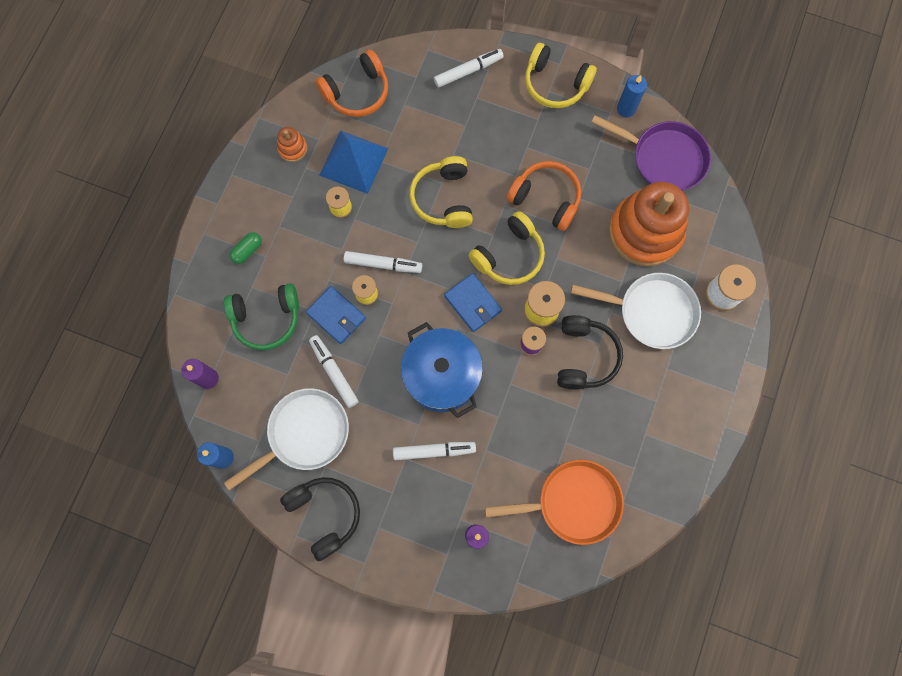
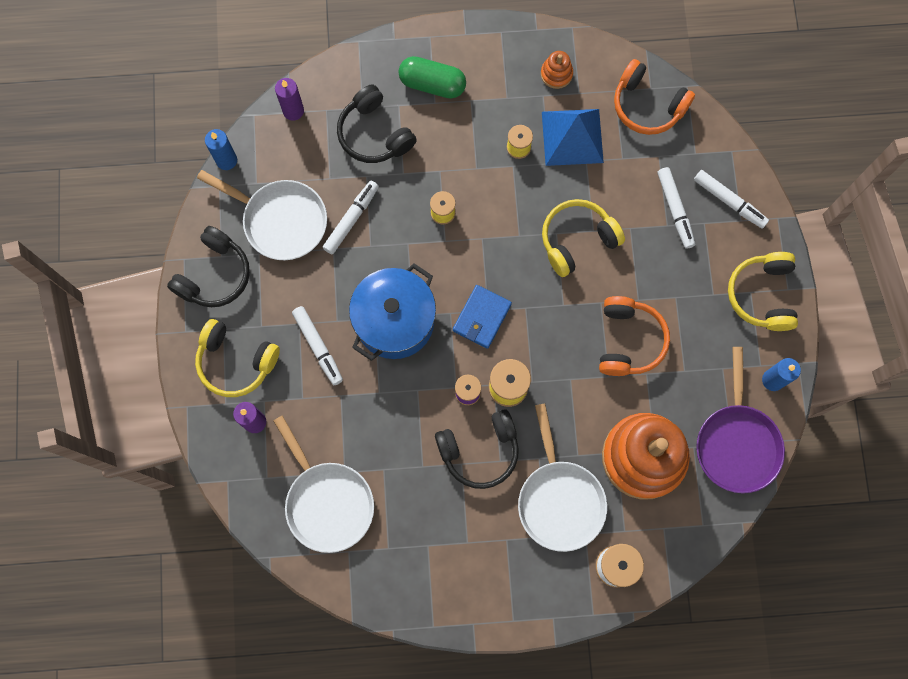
camera: 65 degrees right, 0 degrees up
green headphones [224,283,299,350] -> black headphones [337,84,417,163]
green capsule [230,232,262,264] -> green capsule [398,56,466,99], size x1.73
blue wallet [306,286,366,344] -> none
white marker [344,251,422,273] -> white marker moved to [657,167,695,249]
yellow headphones [468,211,545,285] -> yellow headphones moved to [195,319,280,397]
orange pan [485,460,624,545] -> white pan [274,415,374,553]

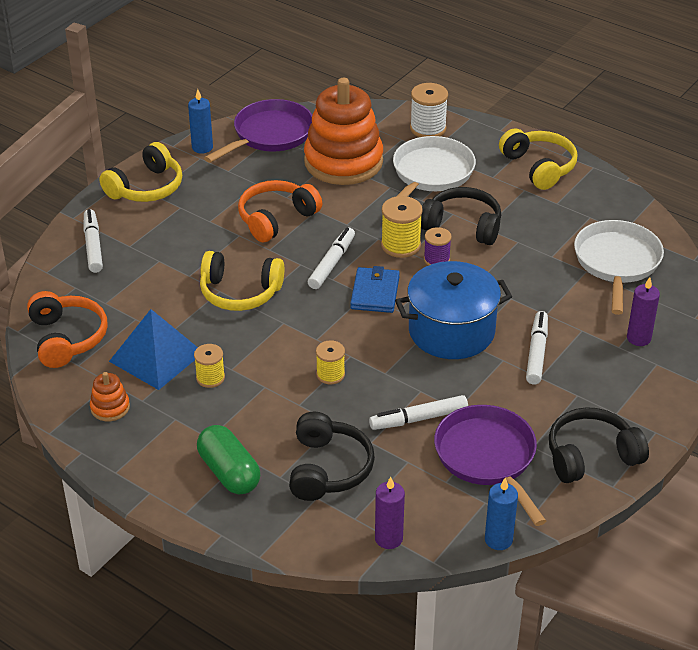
camera: 140 degrees left, 35 degrees down
yellow headphones [195,319,280,397] -> yellow headphones moved to [499,128,577,190]
white pan [197,170,327,260] -> purple pan [434,405,546,526]
blue wallet [453,285,512,349] -> blue wallet turned 60 degrees counterclockwise [350,266,400,313]
white marker [657,167,695,249] -> white marker moved to [308,227,355,289]

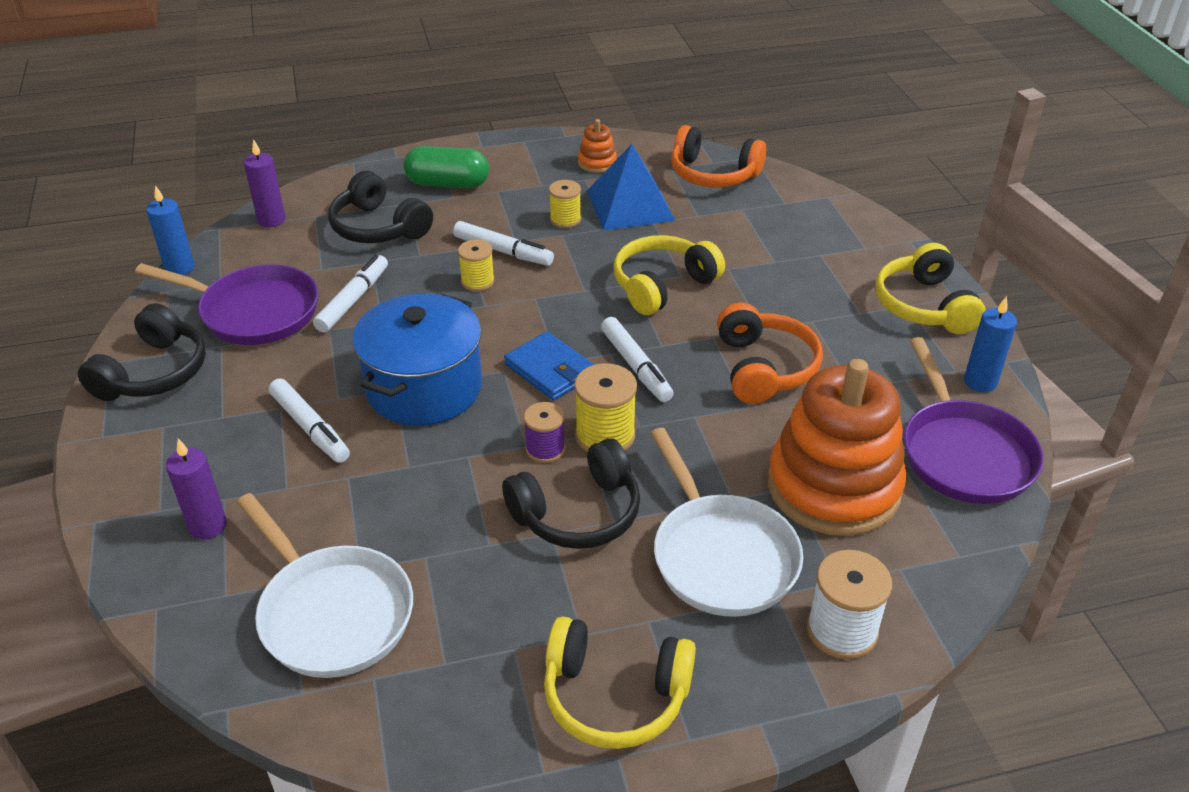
camera: 130 degrees right, 0 degrees up
white marker [84,209,103,273] -> white marker moved to [453,221,554,266]

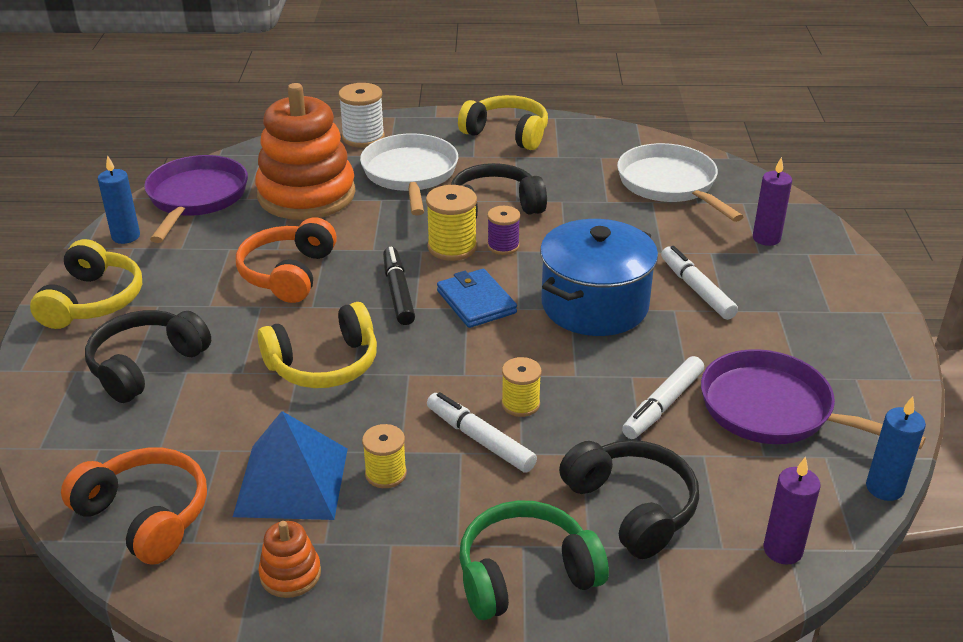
camera: 165 degrees left, 5 degrees down
black headphones [78,303,206,401] -> black headphones moved to [85,310,211,403]
green capsule [404,146,489,188] -> green headphones [459,500,609,620]
white marker [601,317,674,402] -> black marker [383,247,415,325]

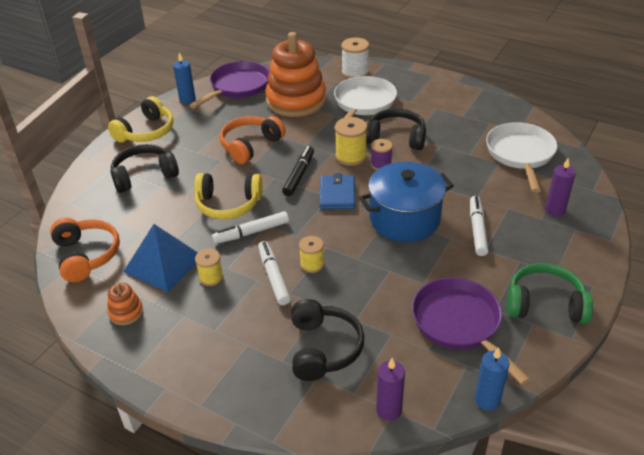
camera: 30 degrees right, 5 degrees up
yellow headphones [458,95,548,150] -> none
green headphones [459,500,609,620] -> green headphones moved to [507,263,593,324]
white marker [622,356,704,439] -> white marker moved to [212,211,289,244]

